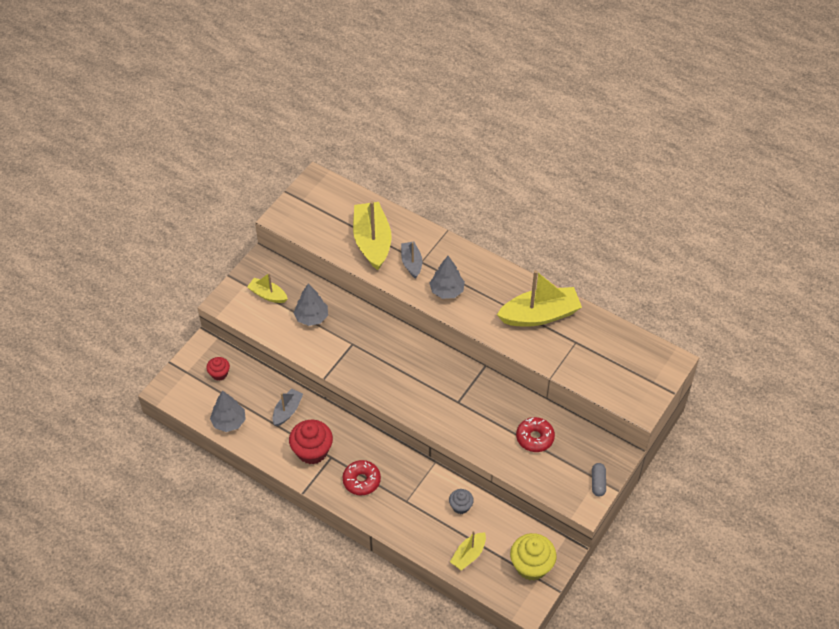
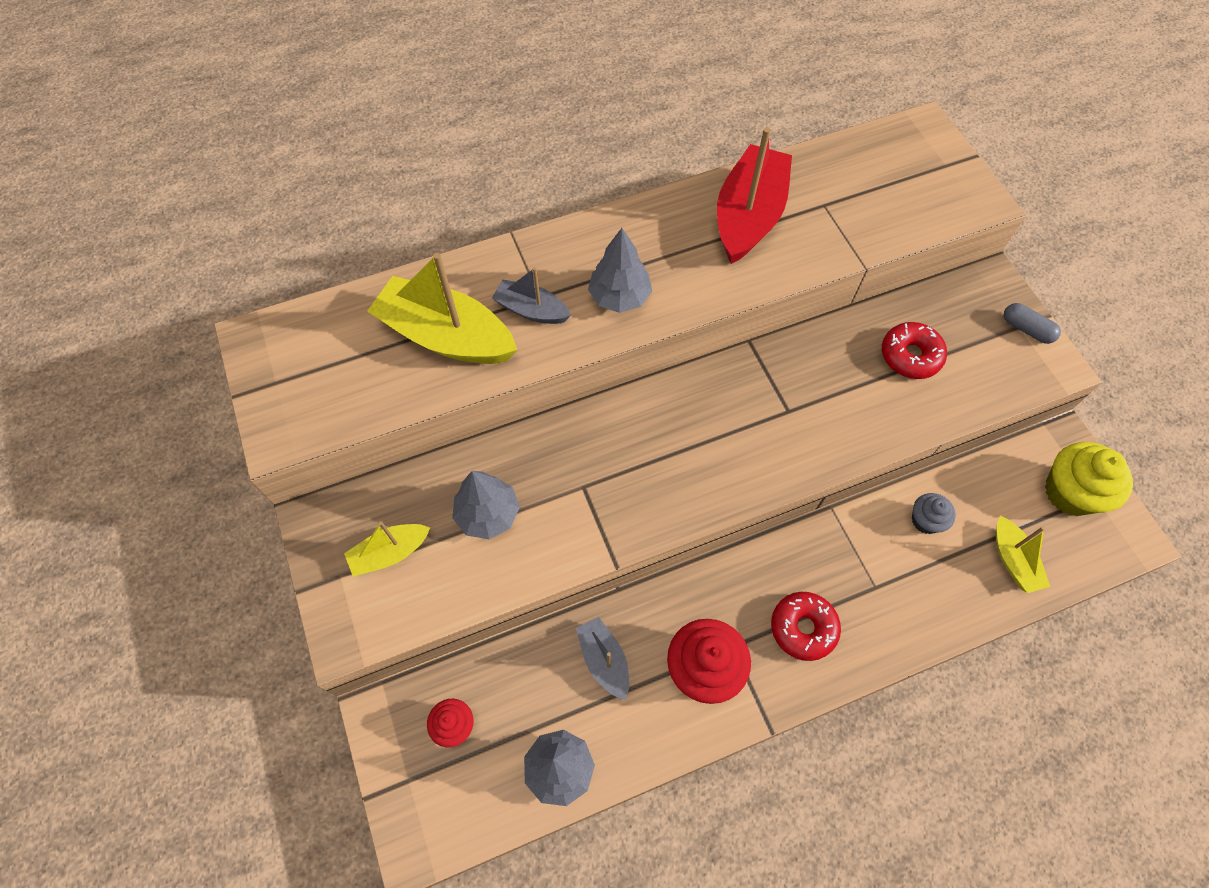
camera: 55 degrees left, 10 degrees up
yellow boat [497,270,582,327] -> red boat [717,127,792,264]

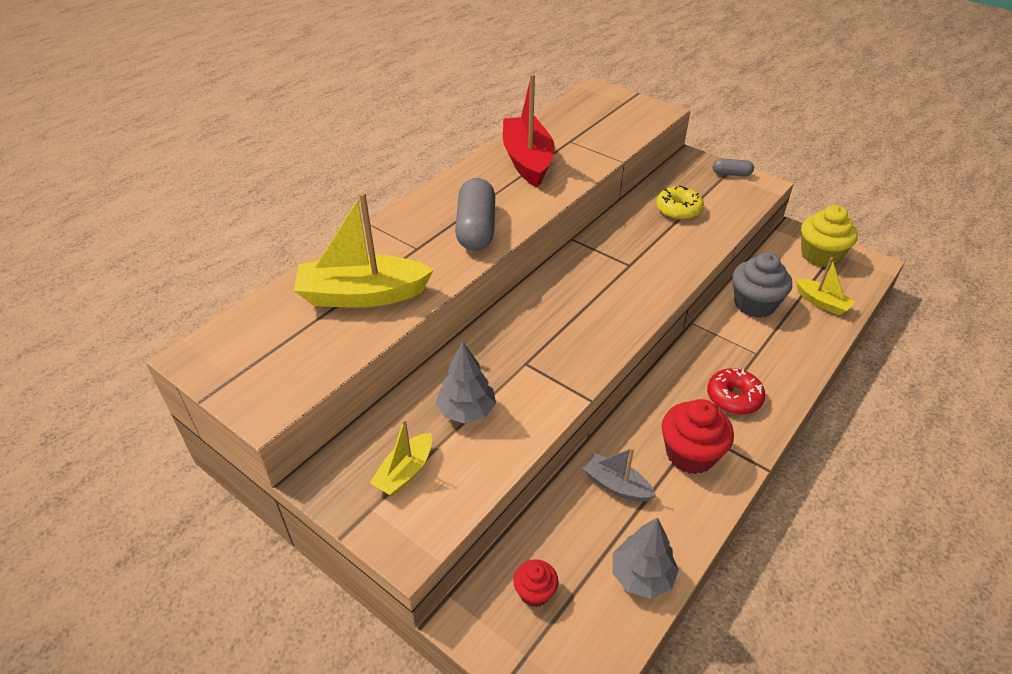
camera: 30 degrees left, 20 degrees down
grey boat [492,267,571,324] -> none
grey tree [588,228,652,313] -> grey capsule [455,178,495,251]
red donut [882,322,947,379] -> yellow donut [656,186,704,220]
grey cupcake [912,493,956,534] -> grey cupcake [733,252,792,318], size x1.81

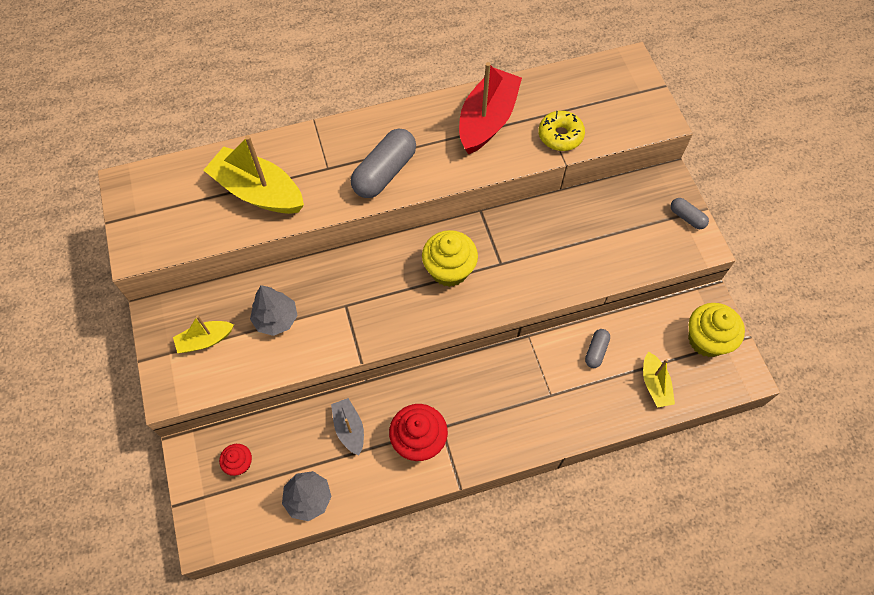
camera: 35 degrees right, 20 degrees up
yellow donut [656,186,704,220] -> yellow donut moved to [538,111,585,151]
red donut [707,368,765,415] -> none
grey cupcake [733,252,792,318] -> grey capsule [585,329,610,368]
none -> yellow cupcake [422,230,478,287]

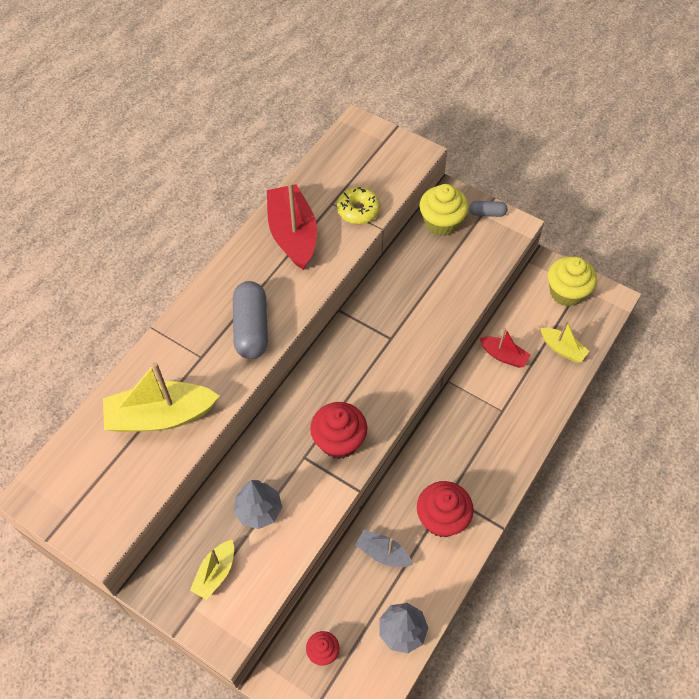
camera: 40 degrees left, 5 degrees down
yellow cupcake [422,230,478,287] -> yellow cupcake moved to [419,184,469,236]
grey capsule [585,329,610,368] -> red boat [479,328,531,368]
none -> red cupcake [310,402,367,459]

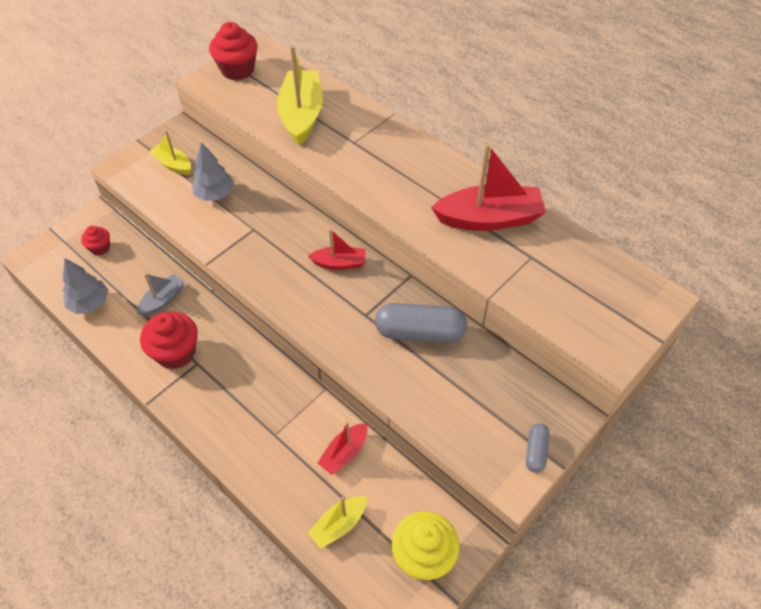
camera: 100 degrees right, 5 degrees down
grey capsule [233,281,268,359] -> grey capsule moved to [375,303,467,343]
red cupcake [310,402,367,459] -> red cupcake moved to [209,22,258,80]
yellow donut [337,187,380,224] -> none
yellow cupcake [419,184,469,236] -> none
none -> red boat [308,229,366,270]

